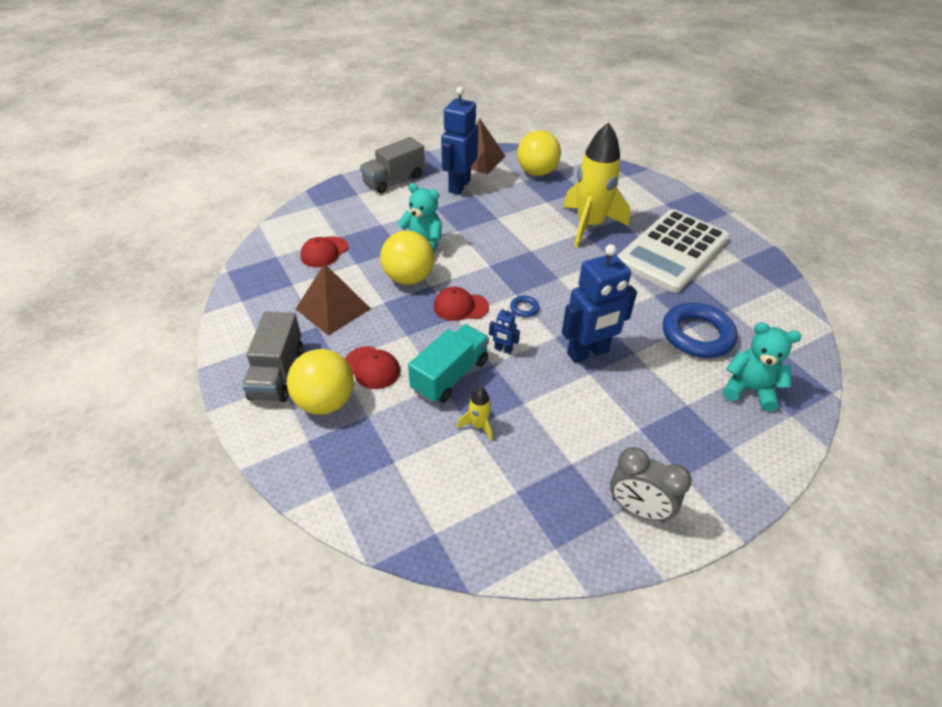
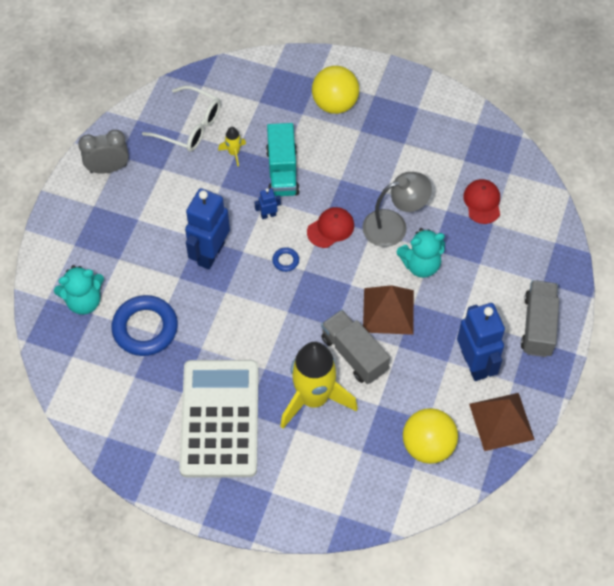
camera: 140 degrees right, 15 degrees up
grey truck [242,311,303,402] -> grey truck moved to [321,310,390,384]
brown pyramid [296,263,371,336] -> brown pyramid moved to [363,285,414,335]
red cap [345,346,400,389] -> none
yellow ball [380,231,434,285] -> grey lamp [362,172,432,247]
none -> white glasses [142,85,221,152]

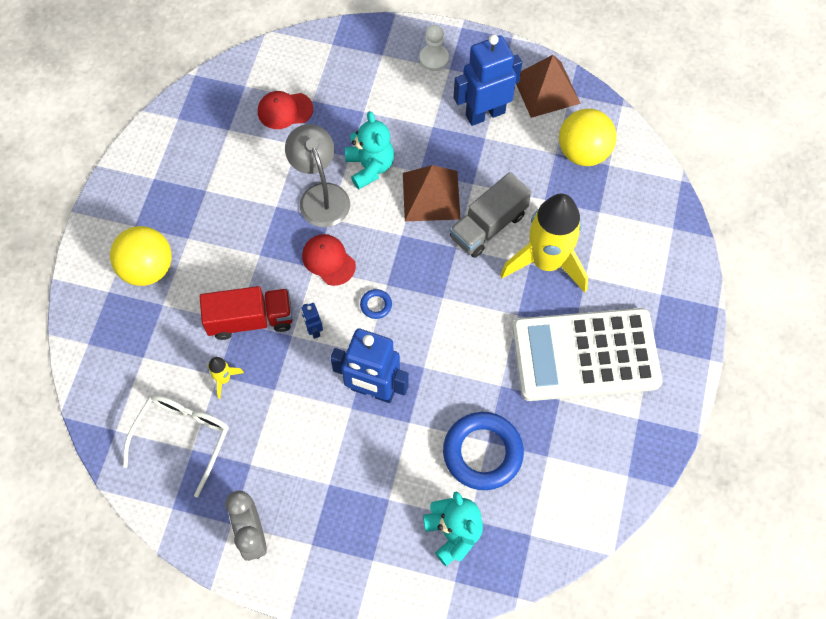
camera: 95 degrees left, 5 degrees up
turquoise truck [266,123,300,197] -> red truck [200,286,292,340]
grey truck [521,280,559,357] -> white pawn [420,25,449,71]

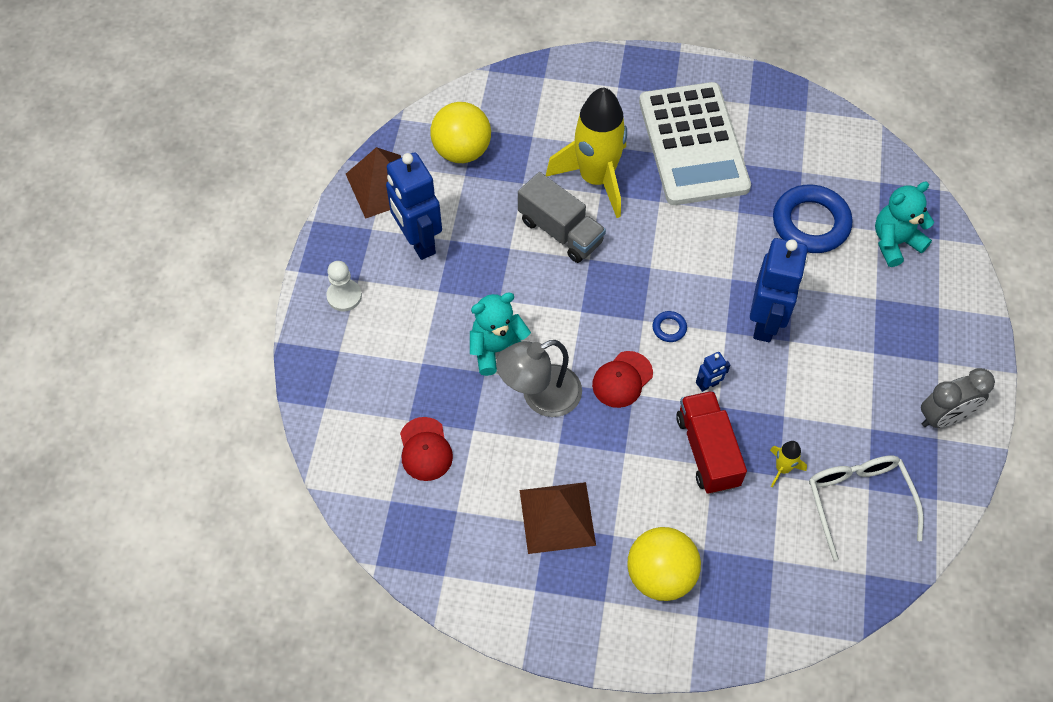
camera: 95 degrees left, 5 degrees down
white glasses [123,395,229,498] -> white glasses turned 60 degrees clockwise [809,455,923,561]
brown pyramid [403,165,460,221] -> brown pyramid moved to [520,482,596,554]

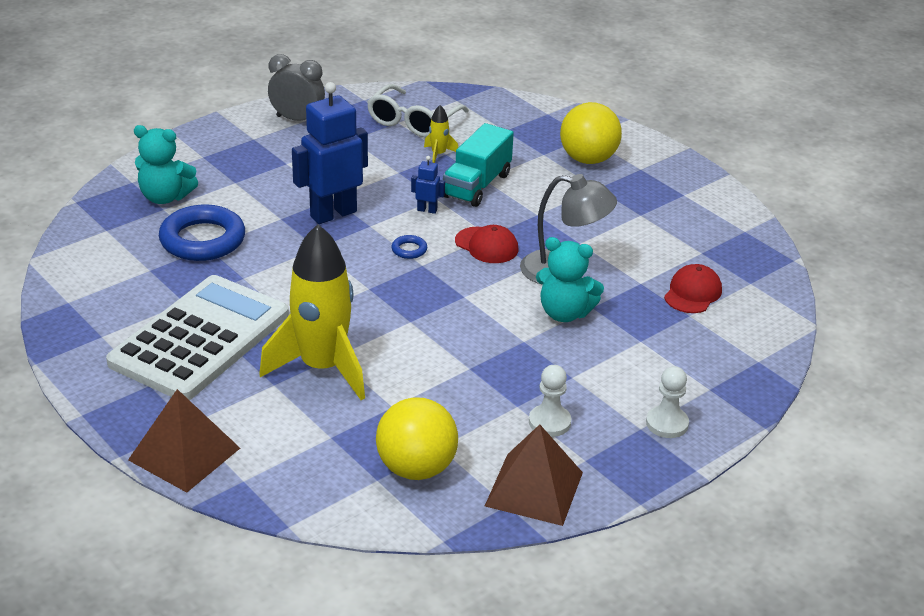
camera: 140 degrees left, 25 degrees down
blue robot [386,153,442,260] -> white pawn [529,365,572,437]
grey truck [518,172,606,263] -> none
brown pyramid [520,482,596,554] -> brown pyramid moved to [128,389,240,493]
red cap [592,351,653,408] -> red cap turned 45 degrees clockwise [455,225,518,263]
red truck [676,391,747,494] -> turquoise truck [443,123,514,207]

